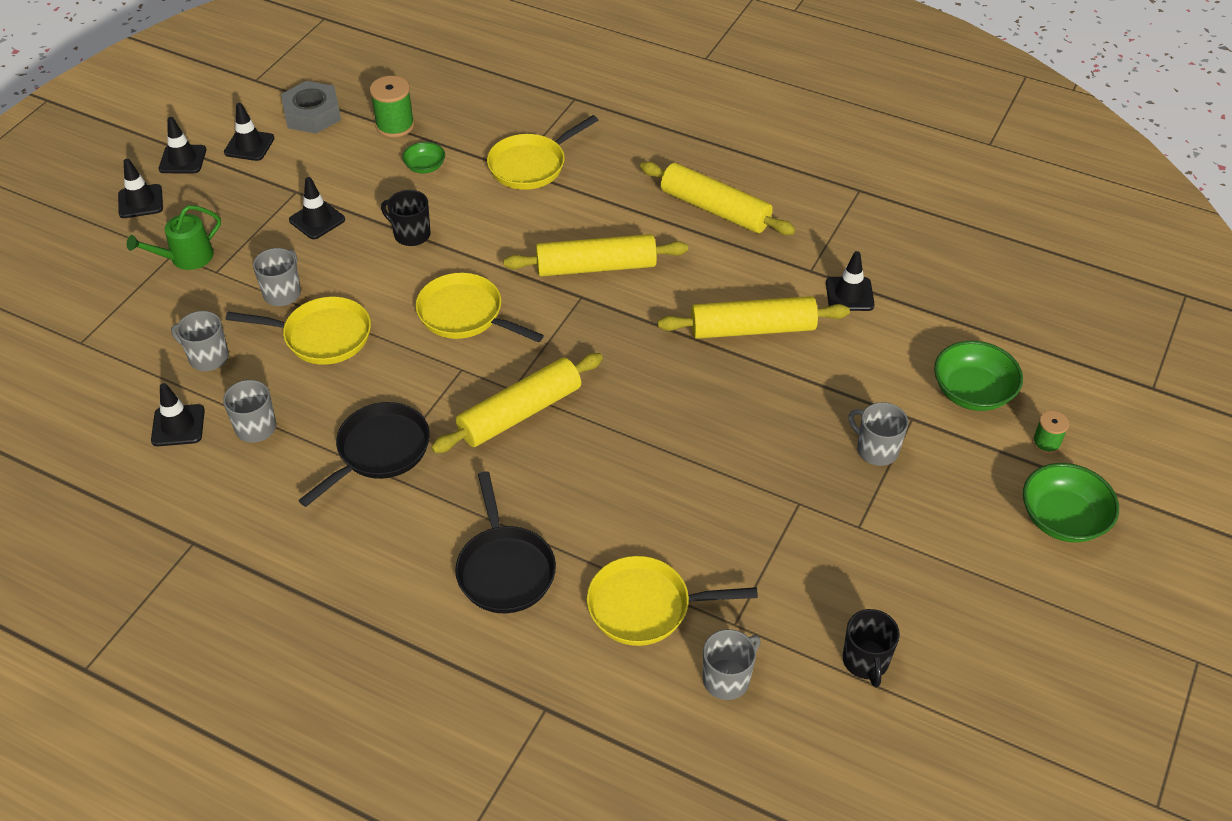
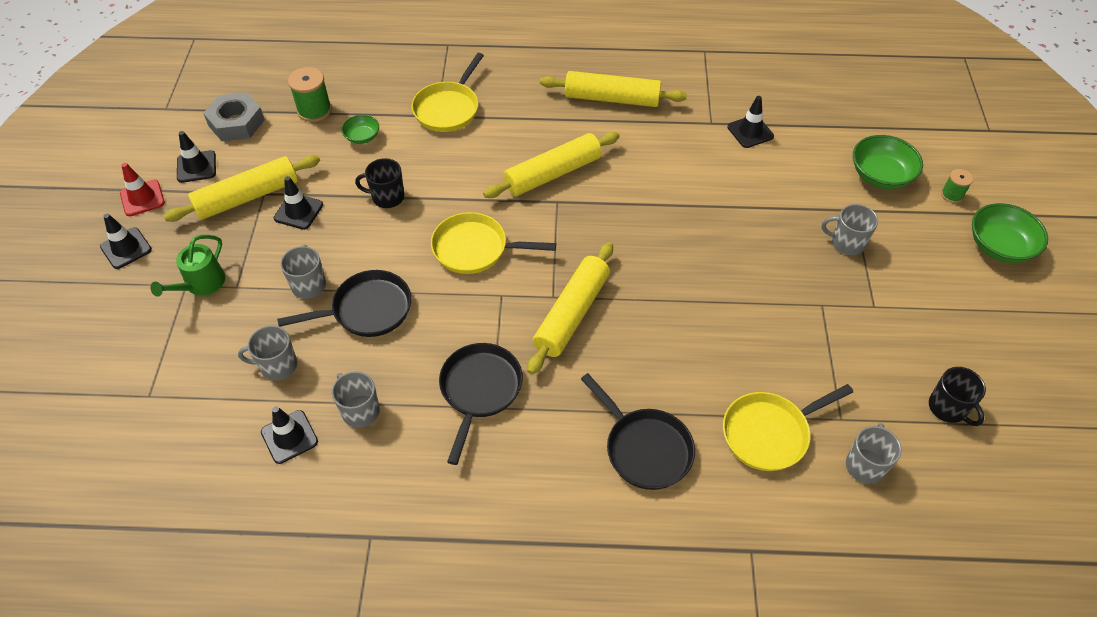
camera: 25 degrees left, 5 degrees up
black traffic cone [159,117,206,173] -> red traffic cone [120,163,165,216]
yellow pan [225,296,371,365] -> black pan [277,270,411,337]
yellow rolling pin [658,296,850,339] -> yellow rolling pin moved to [164,155,320,222]

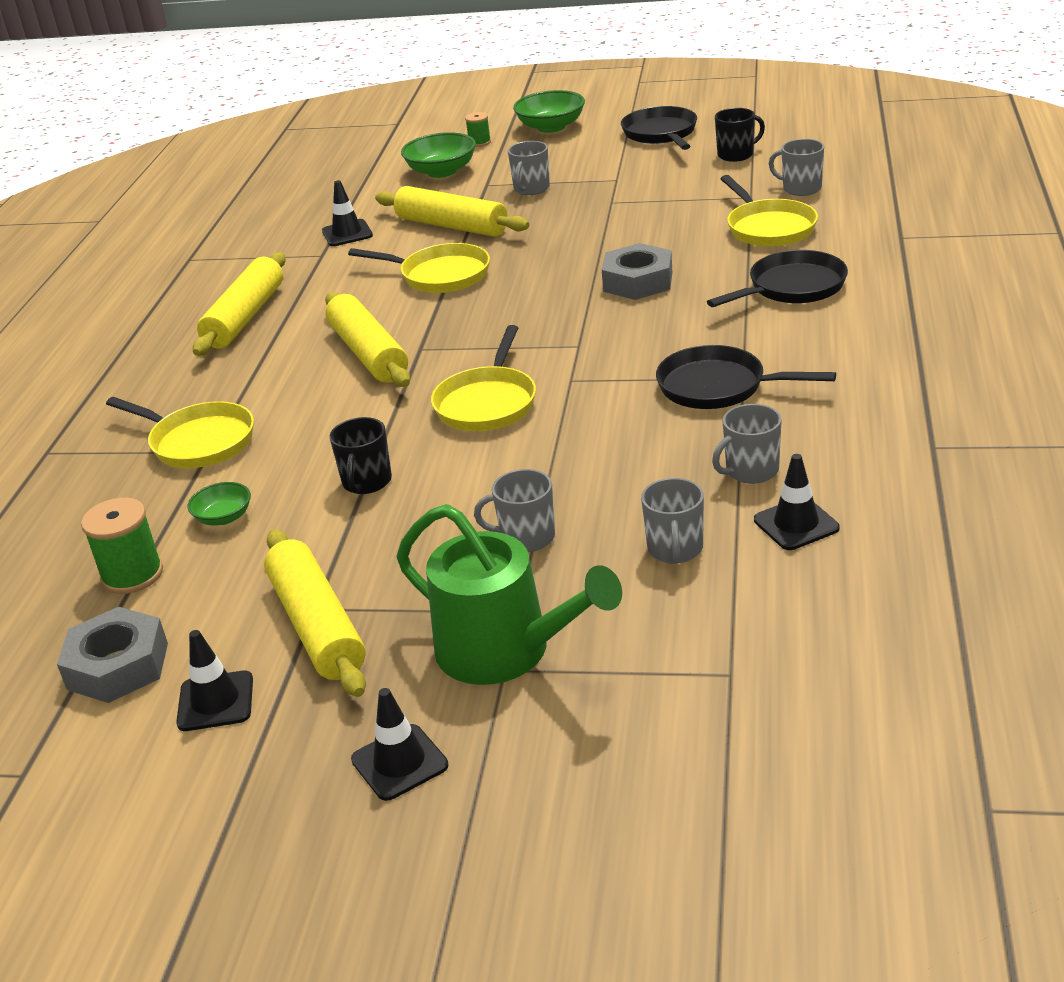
camera: 80 degrees left, 20 degrees down
red traffic cone [120,163,165,216] -> none
green watering can [151,235,225,297] -> green watering can [397,504,622,685], size x1.69
black traffic cone [274,176,323,230] -> none
black pan [277,270,411,337] -> black pan moved to [621,106,697,150]
yellow rolling pin [527,242,613,375] -> yellow rolling pin moved to [375,186,529,237]
none -> yellow pan [348,243,490,293]
none -> grey nut [602,243,672,300]

